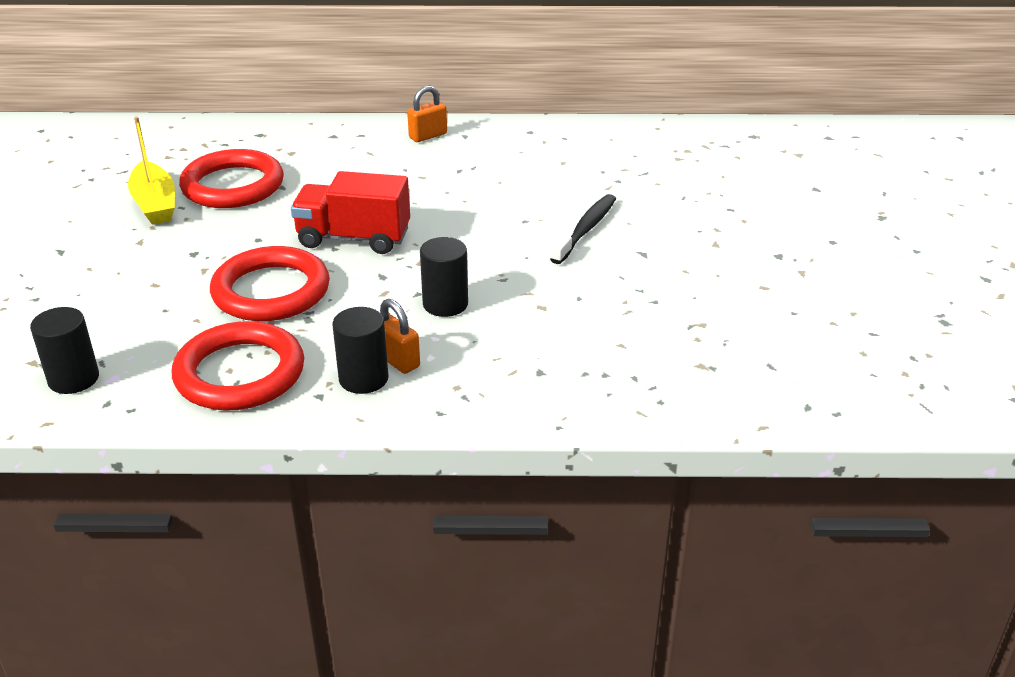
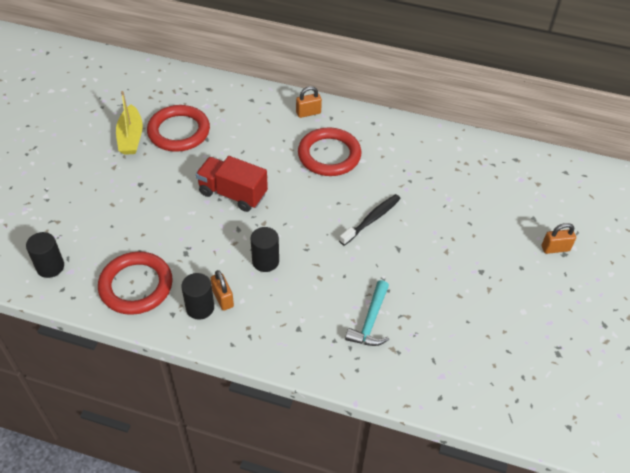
camera: 15 degrees right, 15 degrees up
red ring [210,246,330,321] -> red ring moved to [298,127,362,176]
none -> turquoise hammer [345,280,389,346]
none -> orange padlock [542,223,576,254]

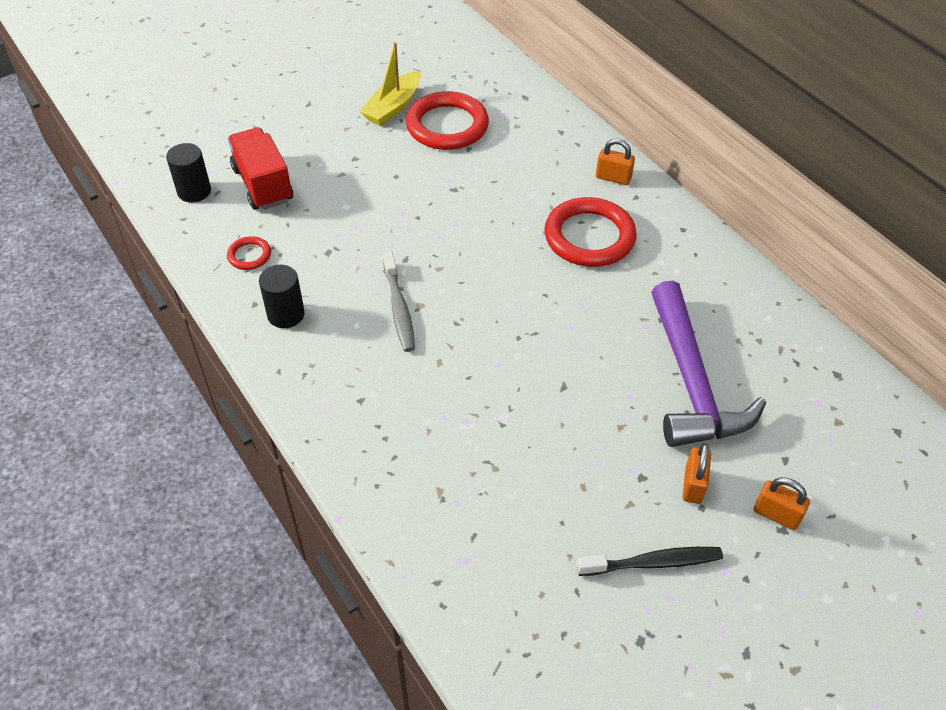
camera: 40 degrees right, 0 degrees up
red ring [98,252,173,315] -> red ring [227,236,271,270], size x0.47
red truck [196,156,268,212] -> red truck moved to [227,127,293,210]
orange padlock [211,270,234,311] -> orange padlock moved to [682,443,711,504]
black cylinder [251,227,279,272] -> grey toothbrush [383,252,415,352]
black toothbrush [339,194,401,246] -> black toothbrush moved to [577,547,723,576]
turquoise hammer [345,280,389,346] -> none
none -> purple hammer [651,281,766,447]

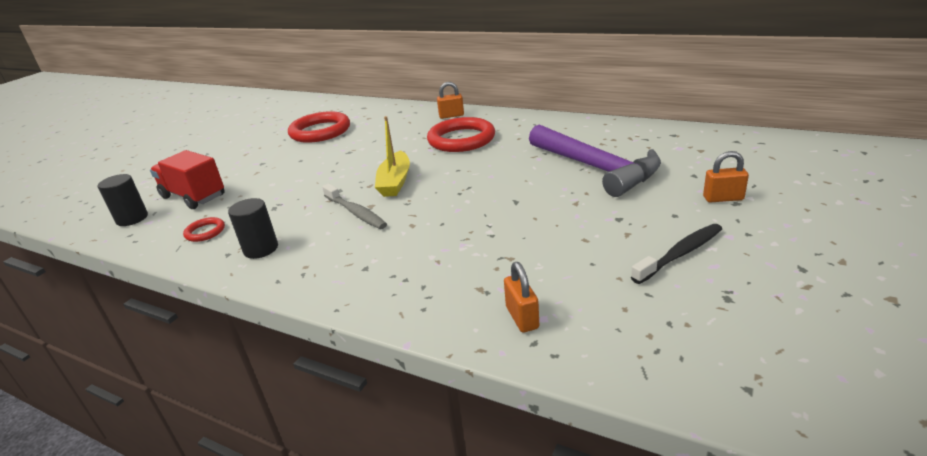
camera: 25 degrees left, 20 degrees down
yellow boat [359,42,421,126] -> yellow boat moved to [375,116,410,197]
orange padlock [682,443,711,504] -> orange padlock moved to [504,262,539,333]

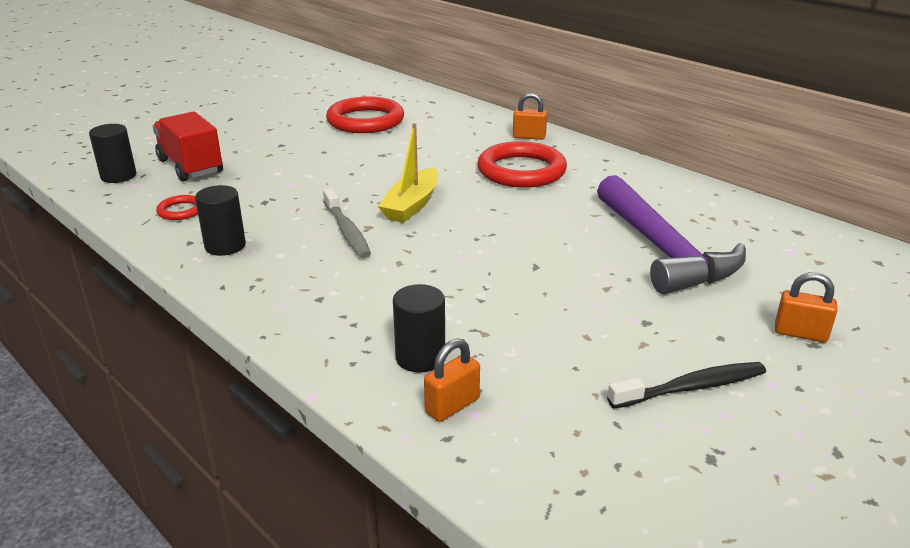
camera: 15 degrees right, 0 degrees up
orange padlock [504,262,539,333] -> orange padlock turned 45 degrees clockwise [424,338,480,422]
none -> black cylinder [393,284,445,373]

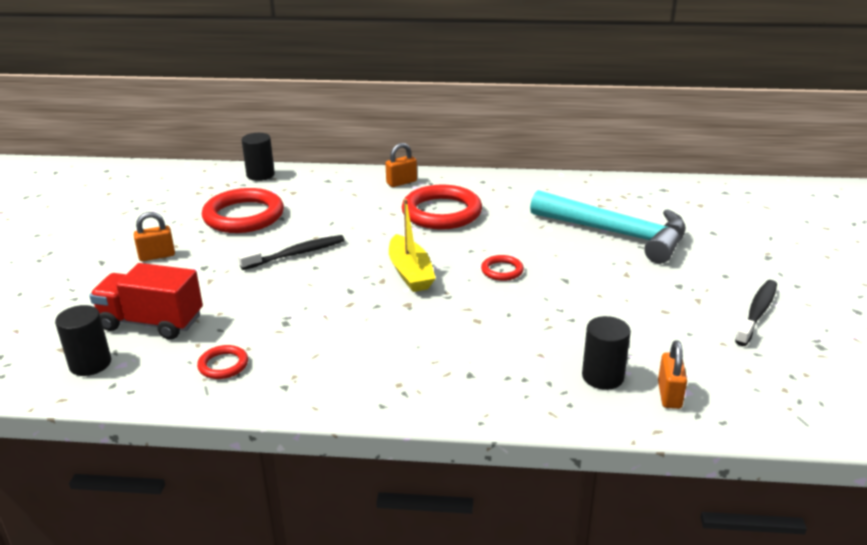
camera: 40 degrees left, 0 degrees up
black cylinder [195,185,246,256] -> black cylinder moved to [242,133,275,181]
grey toothbrush [323,188,371,258] -> none
purple hammer [597,175,746,294] -> turquoise hammer [530,190,686,264]
orange padlock [775,272,838,342] -> orange padlock moved to [134,212,175,261]
none -> black toothbrush [238,235,345,270]
none -> red ring [481,255,524,281]

